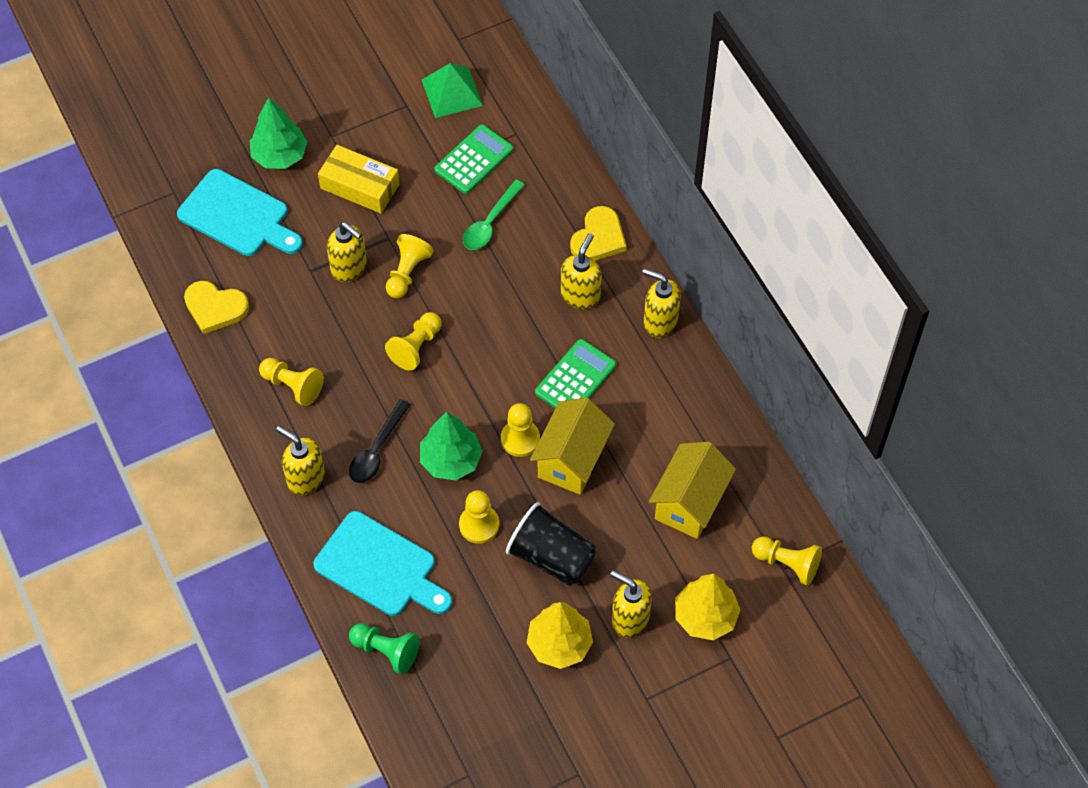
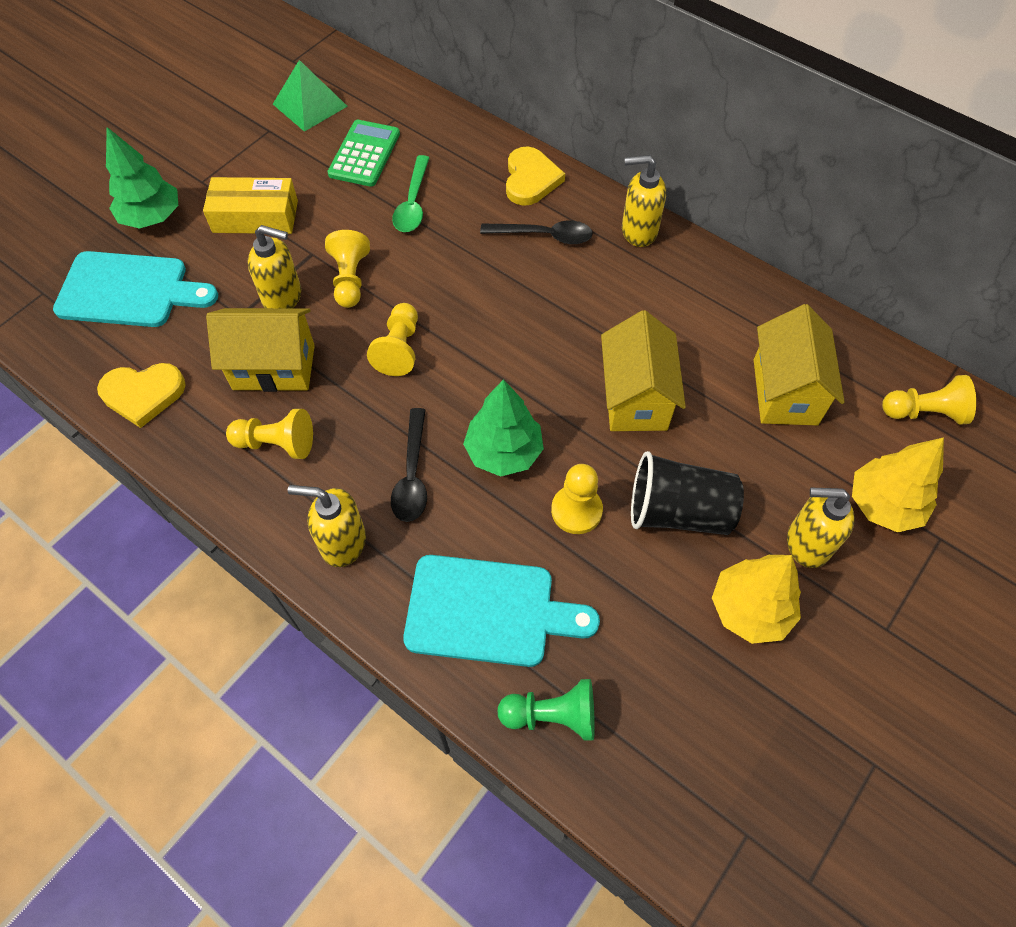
camera: 25 degrees left, 0 degrees up
yellow pawn [501,403,540,457] -> none
green calculator [535,339,616,408] -> none
yellow soap dispenser [561,233,602,309] -> black spoon [480,220,593,244]
none -> yellow house [206,308,315,392]

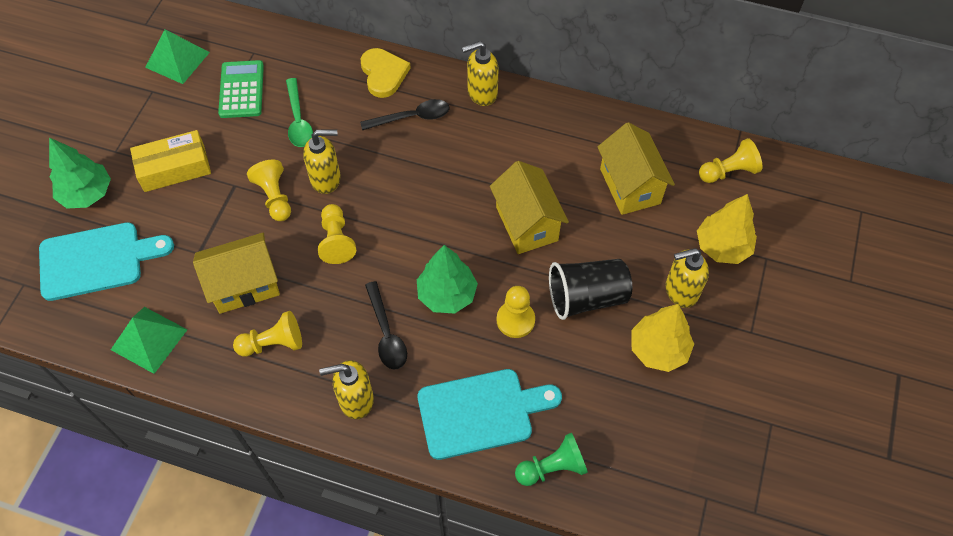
camera: 20 degrees left, 0 degrees up
yellow heart [97,363,186,428] -> green pyramid [111,307,187,374]
yellow soap dispenser [247,225,301,308] -> yellow soap dispenser moved to [303,130,341,194]

